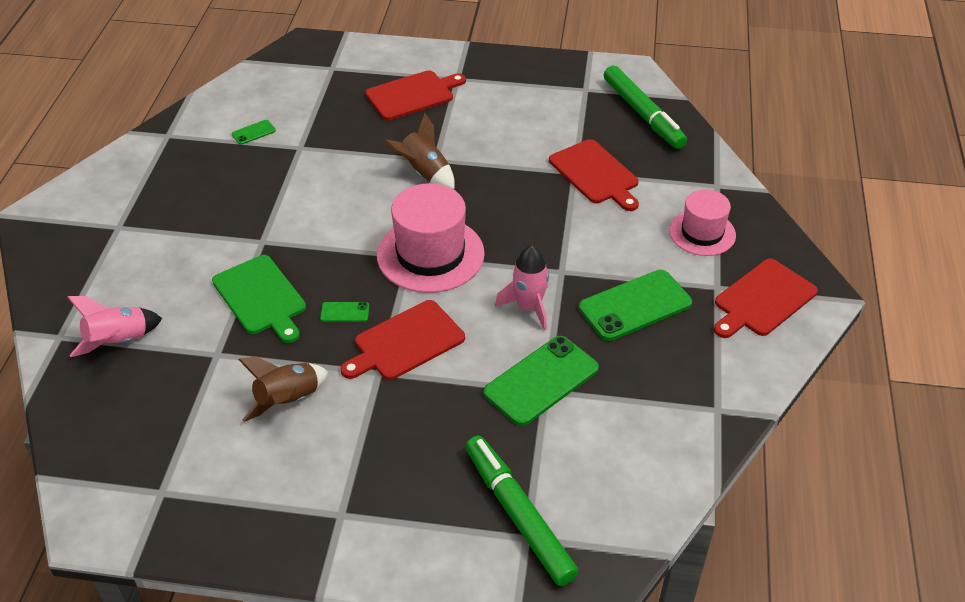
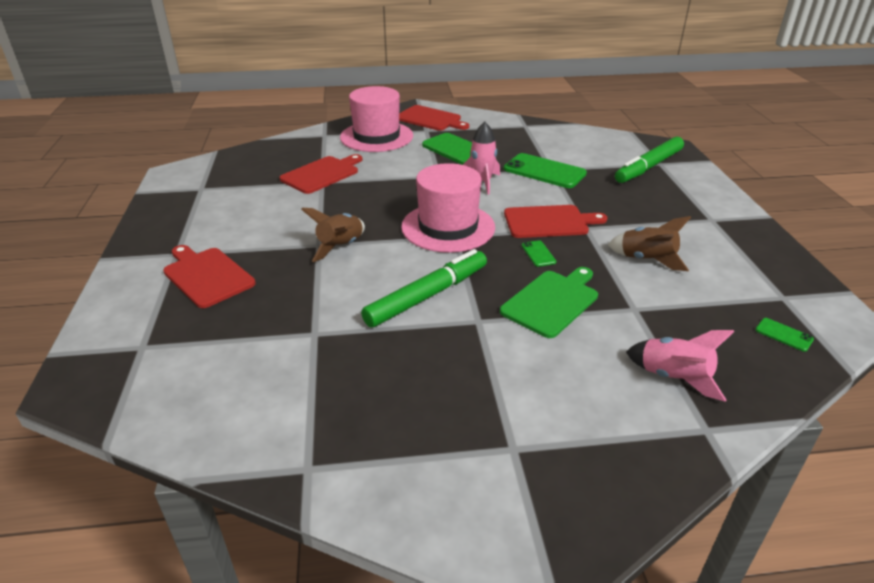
camera: 105 degrees left, 10 degrees down
green phone [232,120,276,145] -> green phone moved to [755,318,814,352]
red cutting board [340,300,465,380] -> red cutting board turned 45 degrees counterclockwise [504,205,607,238]
green marker [604,65,687,149] -> green marker moved to [361,249,487,327]
pink hat [669,189,736,256] -> pink hat [340,86,413,152], size x1.59

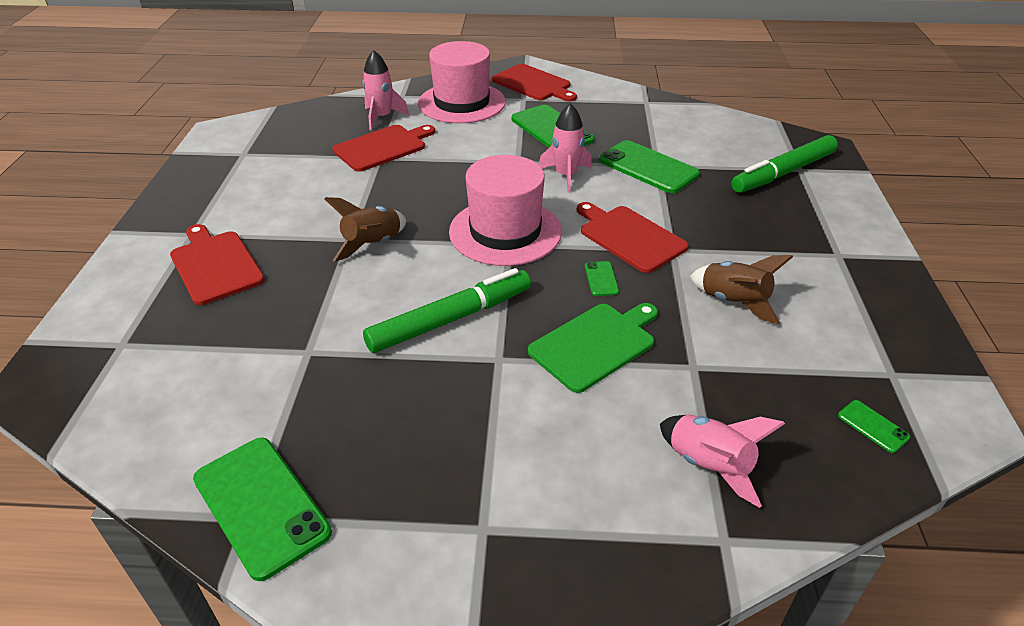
camera: 10 degrees right, 5 degrees up
red cutting board [504,205,607,238] -> red cutting board turned 135 degrees counterclockwise [577,202,689,273]
none -> green phone [193,438,332,581]
none -> pink rocket [362,50,409,130]

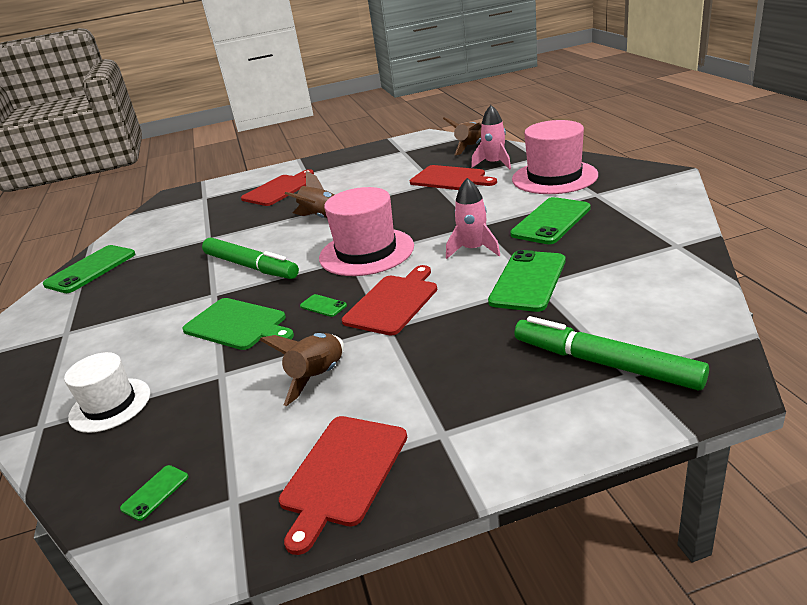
camera: 75 degrees right, 10 degrees down
red cutting board [492,64,577,102] -> red cutting board moved to [279,416,407,555]
green phone [585,261,619,296] -> green phone turned 60 degrees clockwise [300,294,347,317]
pink rocket [660,415,785,508] -> white hat [64,352,150,433]
none -> brown rocket [443,117,482,155]

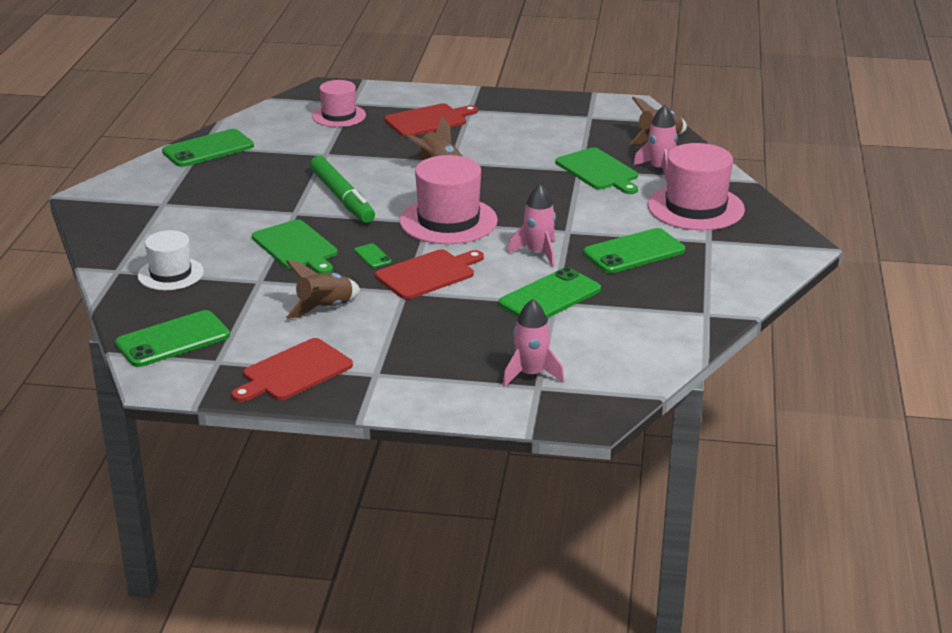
camera: 20 degrees right, 0 degrees up
green phone [120,465,188,521] -> green phone [115,310,230,367], size x2.24
red cutting board [410,165,497,190] -> green cutting board [556,148,638,194]
green marker [514,316,709,390] -> pink rocket [503,299,564,387]
none -> pink hat [312,80,366,127]

